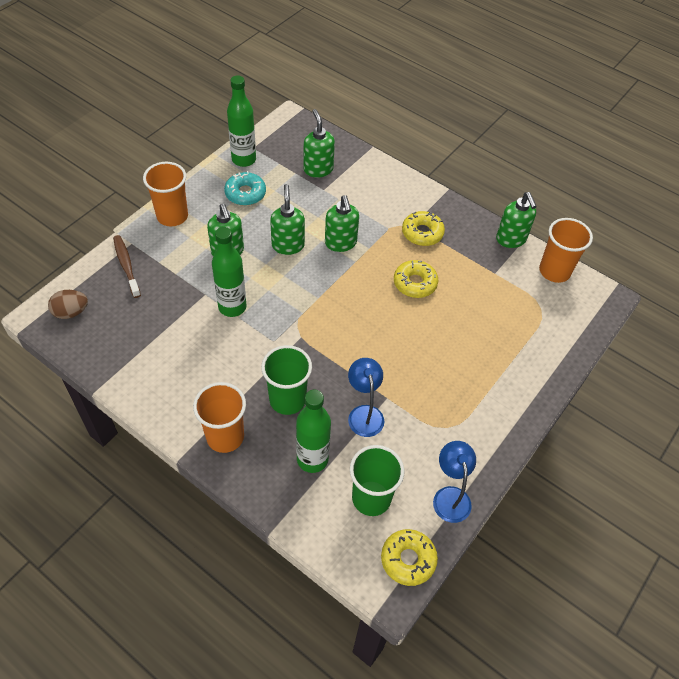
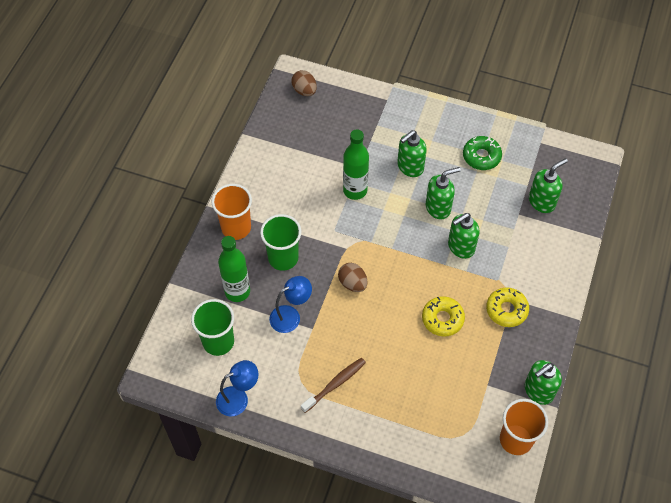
camera: 75 degrees right, 5 degrees up
brown toothbrush [113,235,141,298] -> brown toothbrush moved to [301,358,366,413]
orange cup [143,162,188,226] -> none
turquoise donut [224,171,266,206] -> green donut [463,136,502,170]
green bottle [227,75,256,167] -> none
yellow donut [381,529,438,586] -> none
none -> brown egg [338,263,367,292]

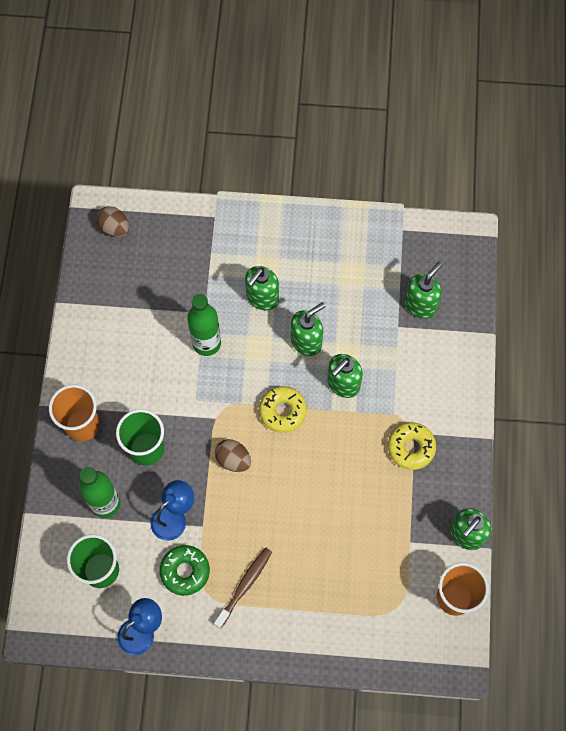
camera: 15 degrees left, 10 degrees up
yellow donut [422,296,465,336] -> yellow donut moved to [259,386,307,433]
green donut [463,136,502,170] -> green donut moved to [160,545,210,596]

